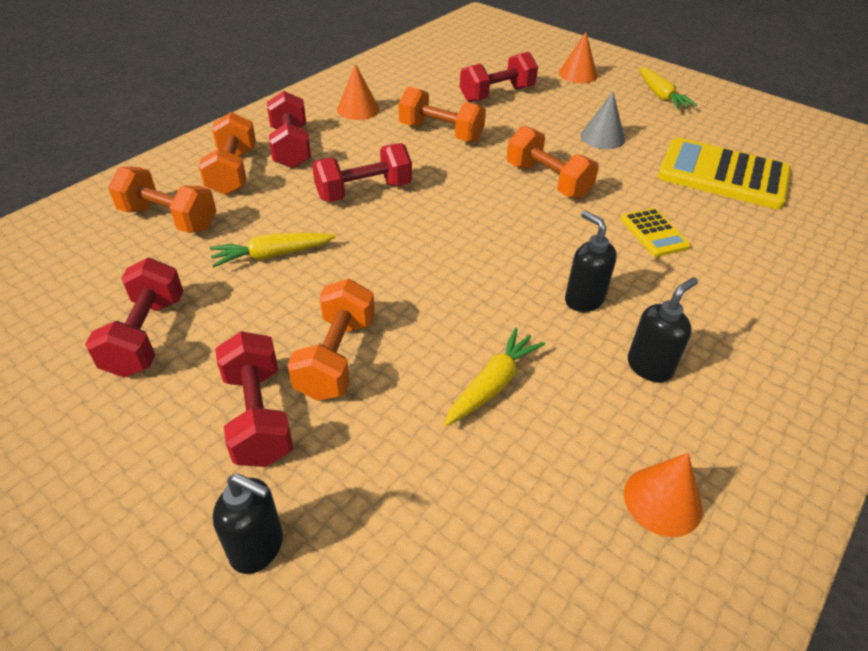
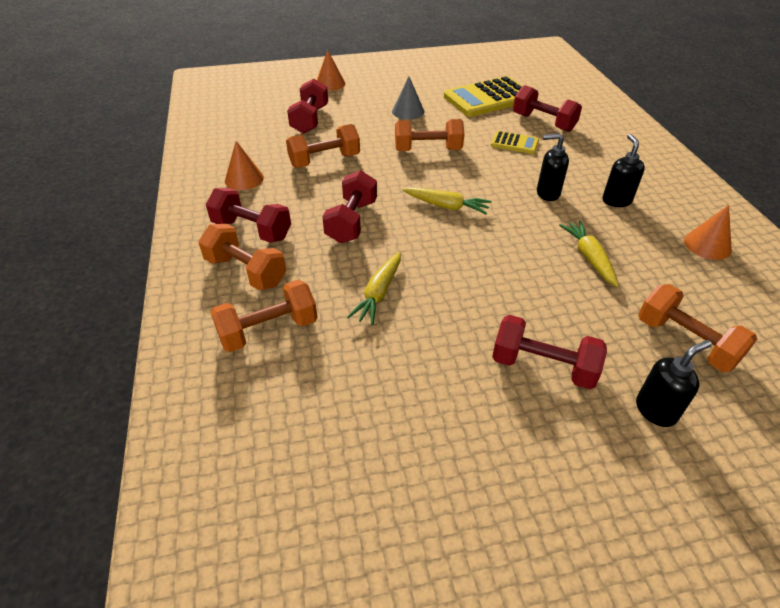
camera: 50 degrees left, 0 degrees up
red dumbbell [85,258,183,378] -> red dumbbell moved to [513,85,582,132]
orange dumbbell [287,279,375,401] -> orange dumbbell moved to [638,284,757,372]
yellow carrot [639,67,697,109] -> yellow carrot moved to [402,187,492,214]

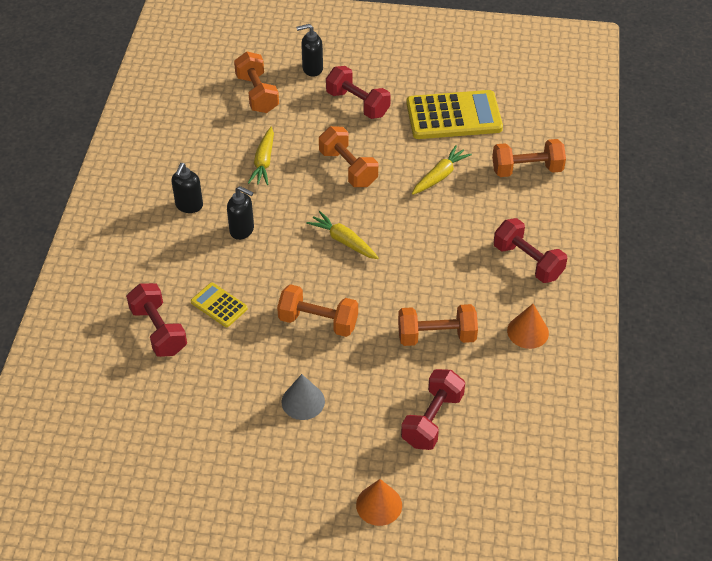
camera: 160 degrees left, 5 degrees up
orange dumbbell [198,224,286,290] -> orange dumbbell moved to [319,126,378,187]
red dumbbell [322,170,377,243] -> none
yellow calculator [444,76,522,117] -> yellow calculator moved to [406,90,503,139]
orange cone [684,205,732,260] -> none

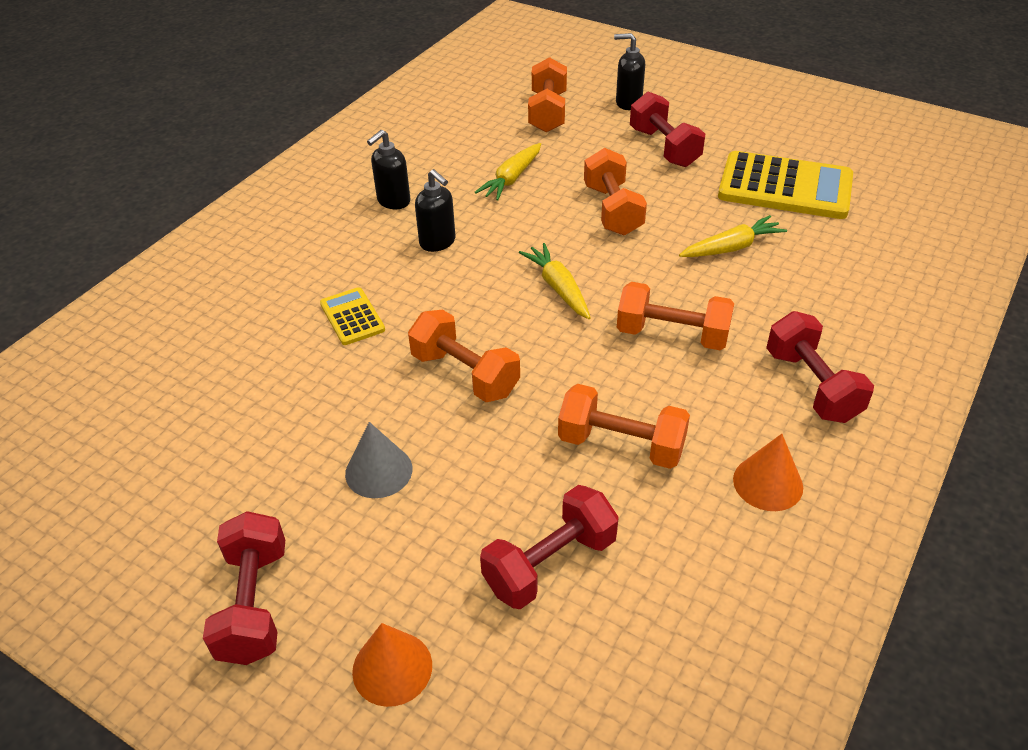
camera: 25 degrees right, 5 degrees down
red dumbbell [126,283,187,357] -> red dumbbell moved to [203,511,285,665]
orange dumbbell [492,139,566,177] -> orange dumbbell moved to [617,282,734,350]

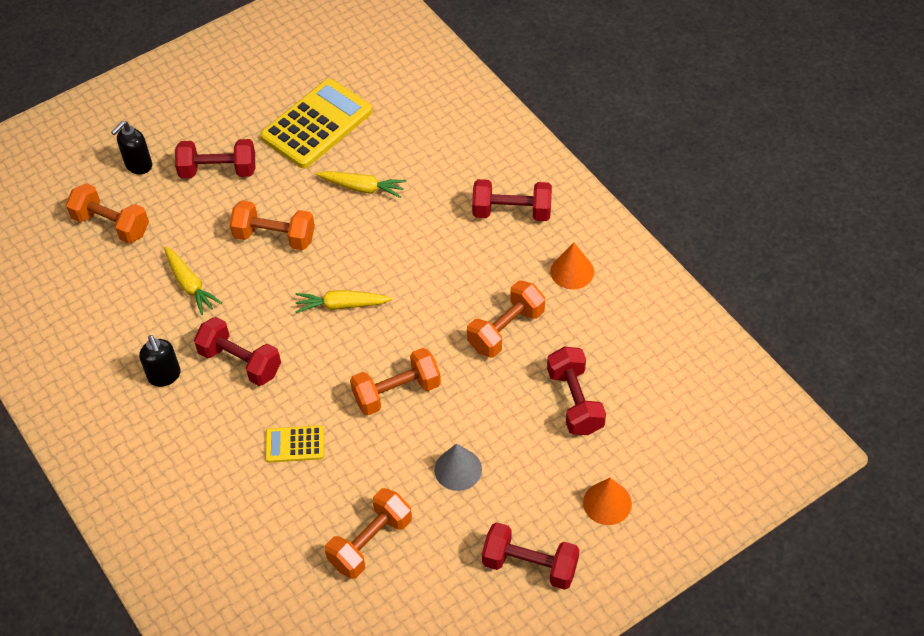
camera: 65 degrees left, 10 degrees up
black soap dispenser [415,169,455,252] -> red dumbbell [194,317,281,386]
orange dumbbell [617,282,734,350] -> orange dumbbell moved to [325,488,412,579]
yellow carrot [679,215,787,257] -> yellow carrot turned 105 degrees clockwise [316,171,406,198]

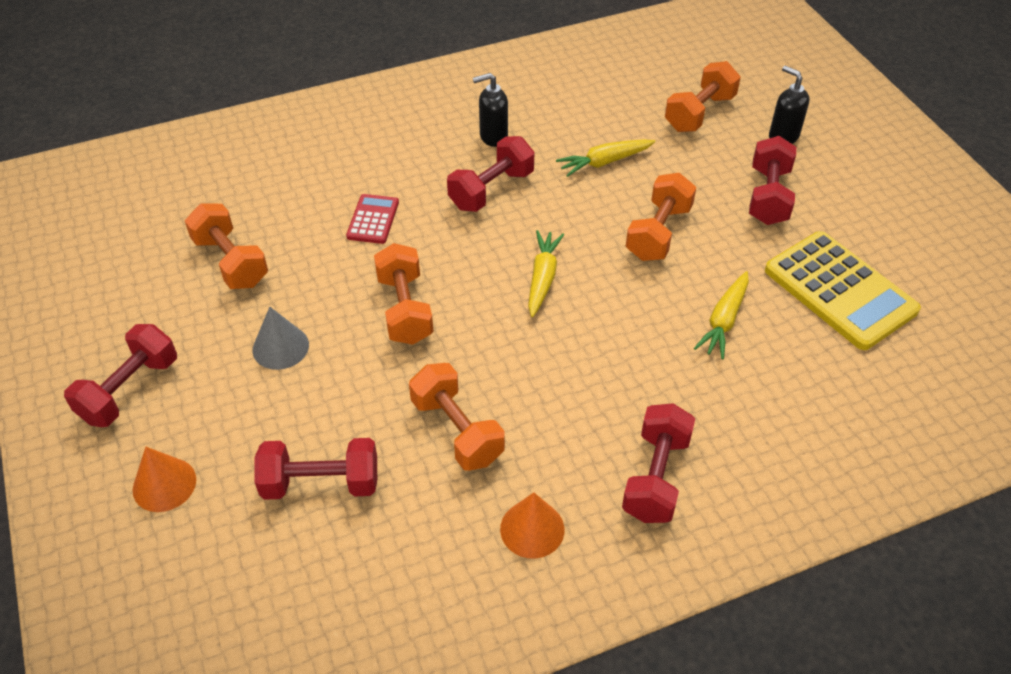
camera: 100 degrees right, 5 degrees down
yellow calculator [265,425,324,463] -> red calculator [346,194,399,244]

